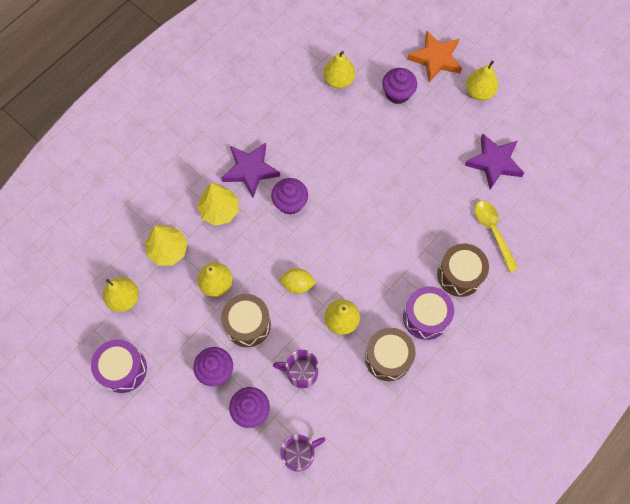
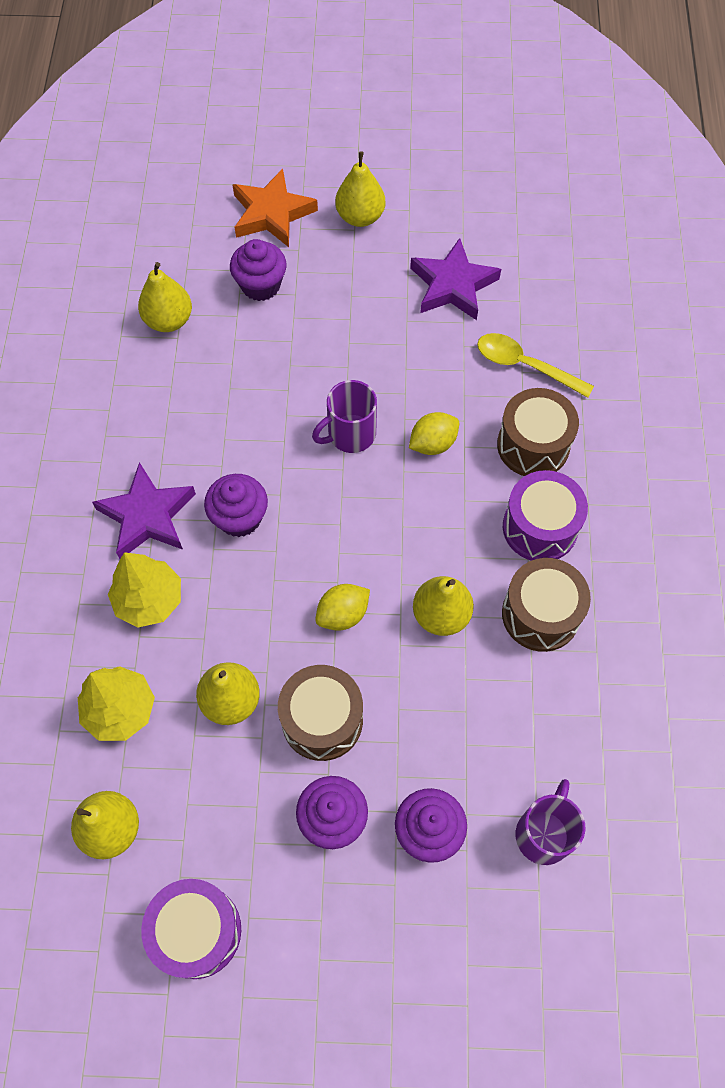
camera: 40 degrees left, 5 degrees down
purple mug [273,350,318,388] -> purple mug moved to [312,380,377,453]
none -> yellow lemon [409,412,459,455]

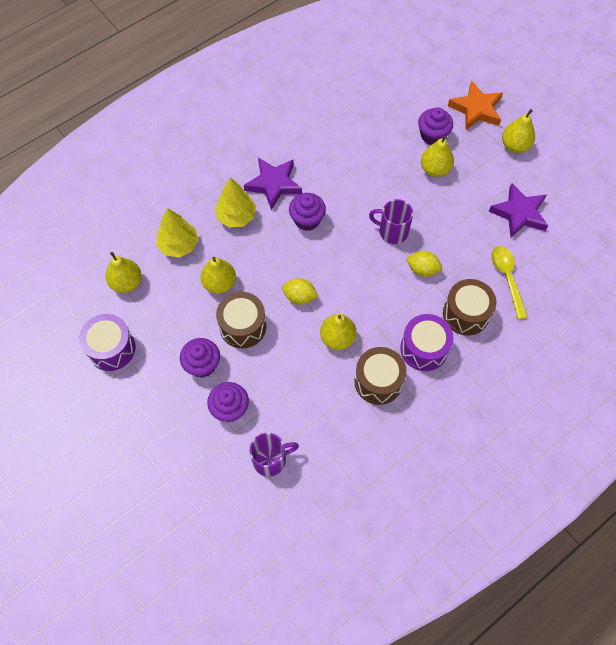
camera: 50 degrees right, 0 degrees up
yellow pear [138,262,192,332] -> yellow pear moved to [421,136,454,177]

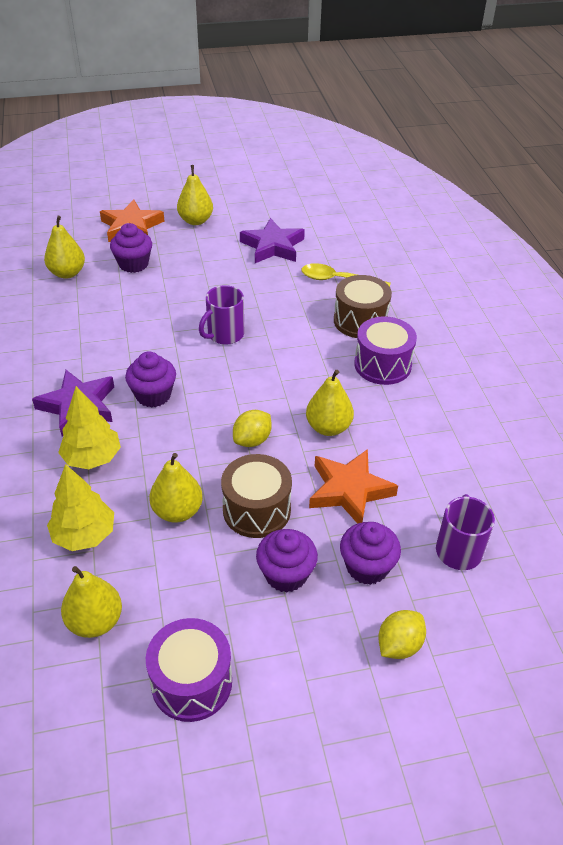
camera: 65 degrees left, 20 degrees down
brown drum [354,347,407,405] -> none
yellow lemon [406,251,442,277] -> yellow lemon moved to [378,610,426,659]
yellow pear [421,136,454,177] -> yellow pear moved to [44,216,85,279]
none -> orange star [309,449,398,524]

